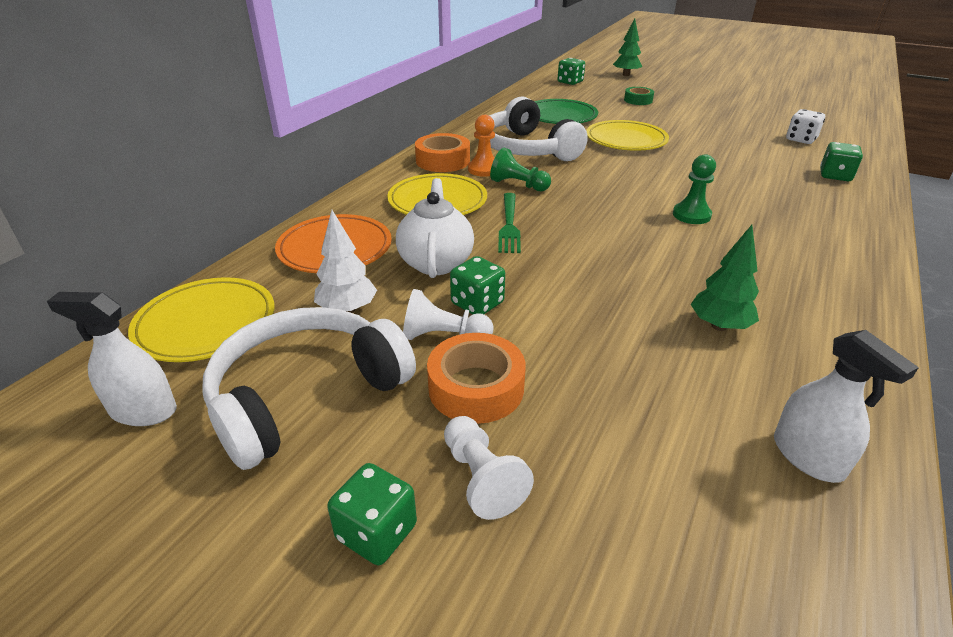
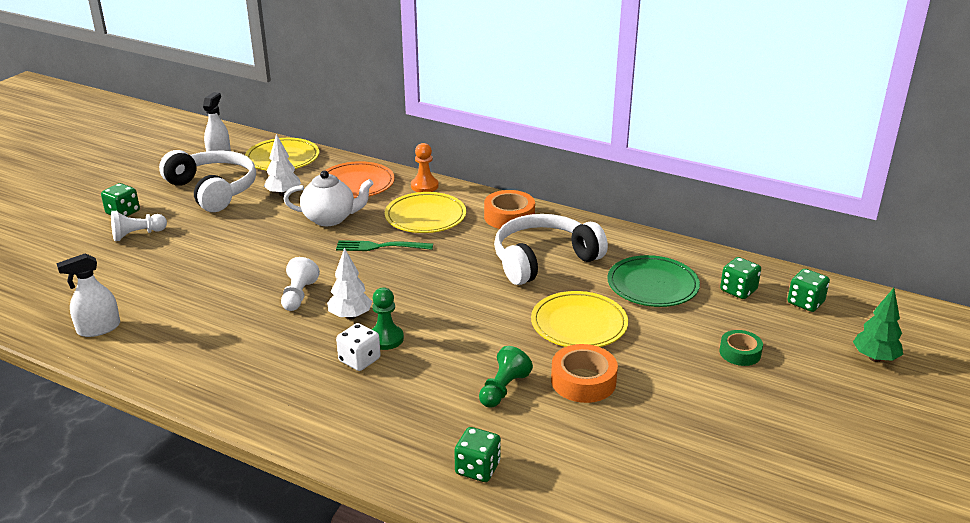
camera: 90 degrees right, 5 degrees down
white pawn [403,289,493,340] -> white pawn moved to [281,257,320,311]
orange tape [427,333,526,424] -> orange tape moved to [551,344,618,403]
green dice [450,256,505,314] -> green dice moved to [720,257,761,299]
orange pawn [468,115,495,177] -> orange pawn moved to [411,143,439,192]
green pawn [490,148,551,192] -> green pawn moved to [479,346,533,408]
green tree [691,225,759,331] -> none
white dice [786,109,825,144] -> white dice moved to [336,323,381,371]
none -> white tree [327,248,372,320]

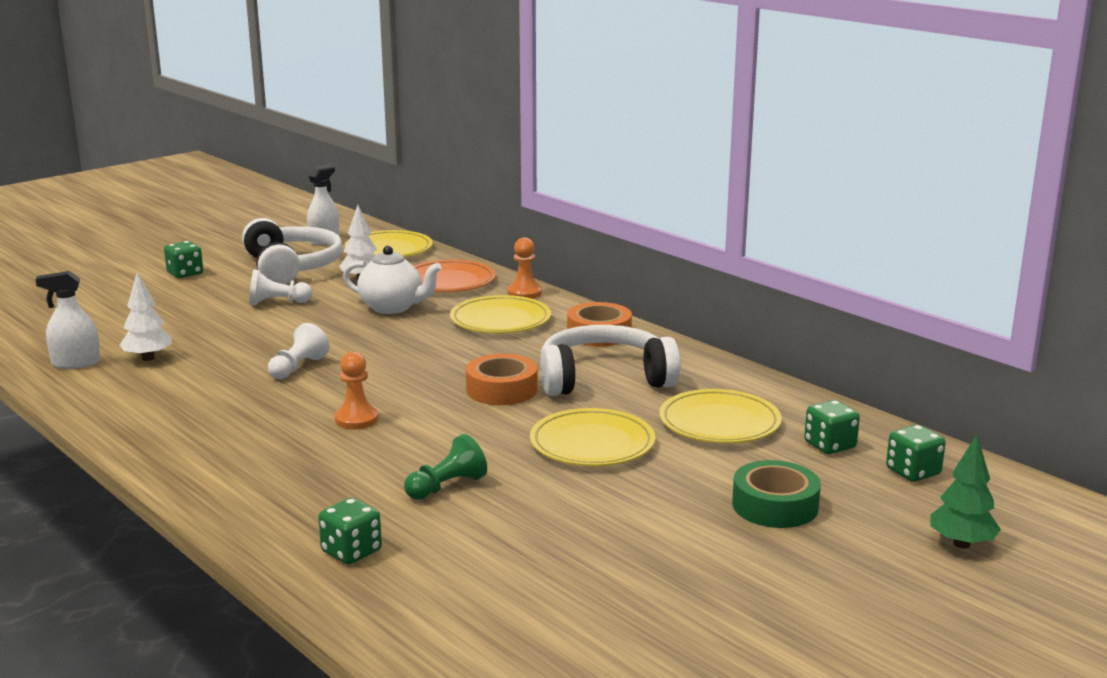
camera: 20 degrees right, 10 degrees down
white pawn [111,211,167,241] -> white pawn moved to [249,270,312,305]
white tree [327,248,372,320] -> white tree moved to [119,272,172,361]
green fork [336,240,433,251] -> none
white dice [336,323,381,371] -> none
green pawn [371,288,404,350] -> orange pawn [335,351,378,430]
orange tape [551,344,618,403] -> orange tape moved to [466,354,538,405]
green plate [607,255,700,307] -> yellow plate [659,389,782,443]
green tape [719,330,763,366] -> green tape [732,460,821,528], size x1.54

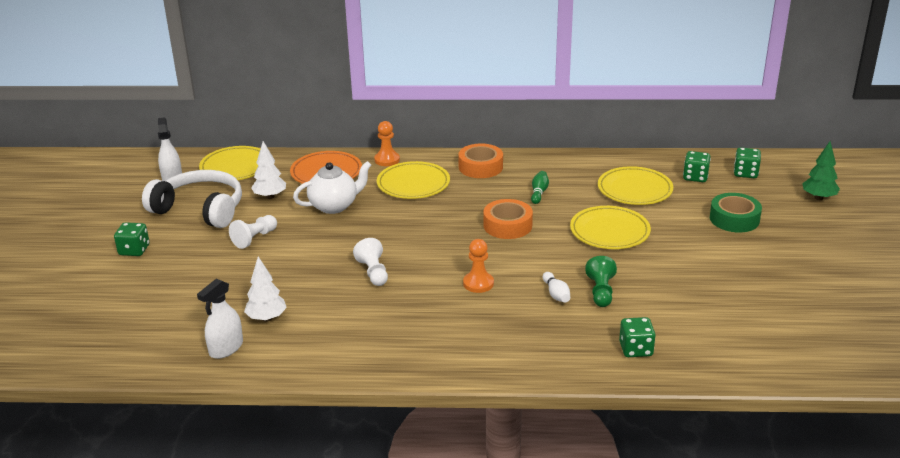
camera: 45 degrees left, 10 degrees up
white headphones [540,325,681,396] -> green bowling pin [531,171,549,204]
none -> white bowling pin [543,272,570,303]

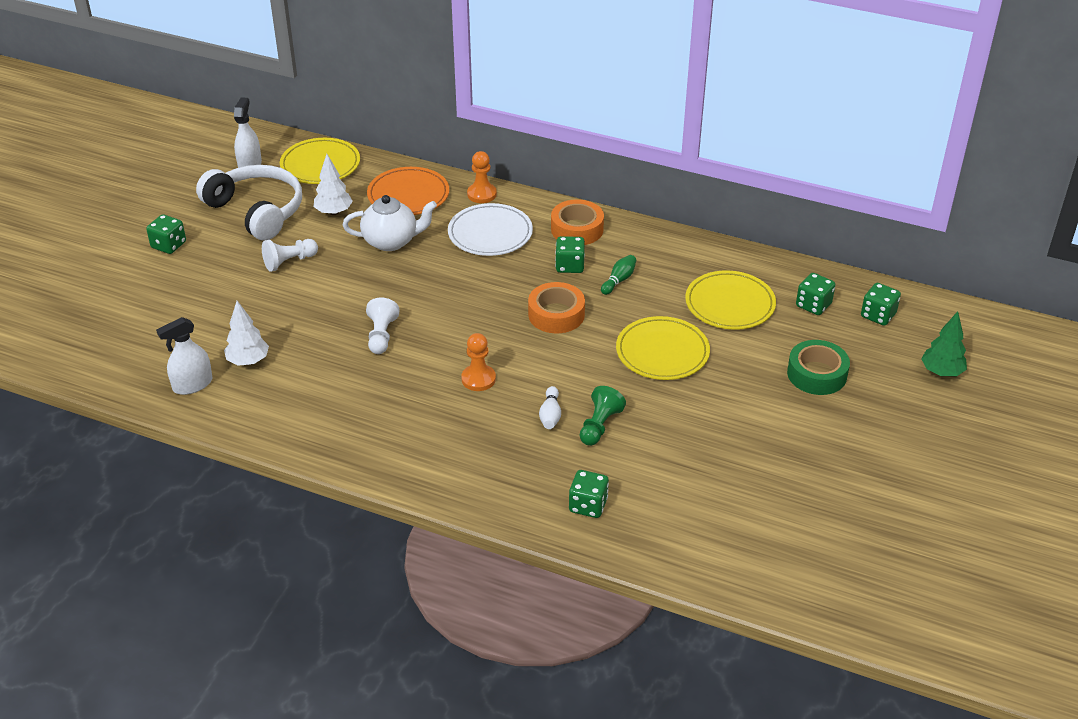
camera: 20 degrees right, 10 degrees up
yellow plate [377,161,450,199] -> white plate [448,203,533,256]
none -> green dice [555,236,585,273]

